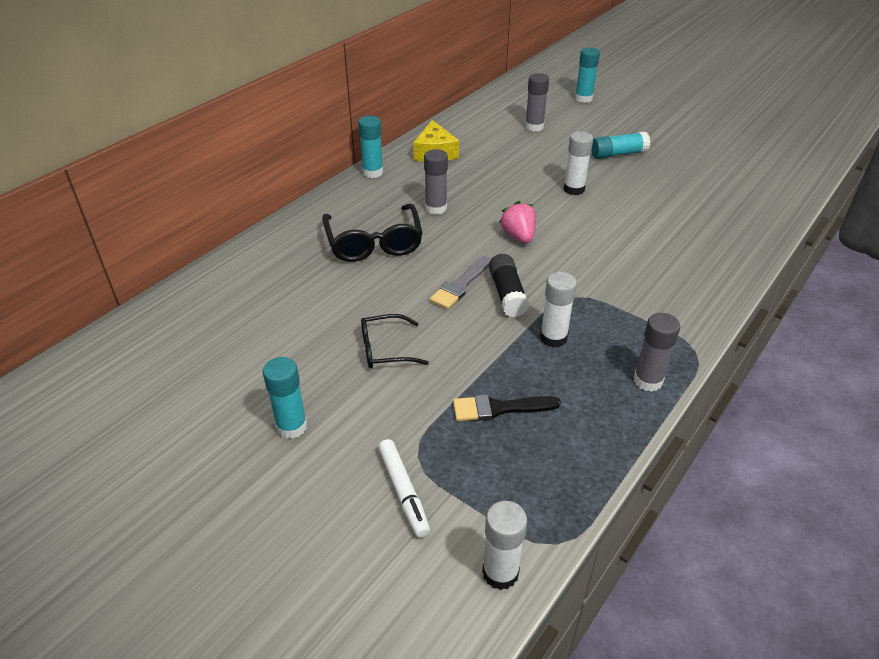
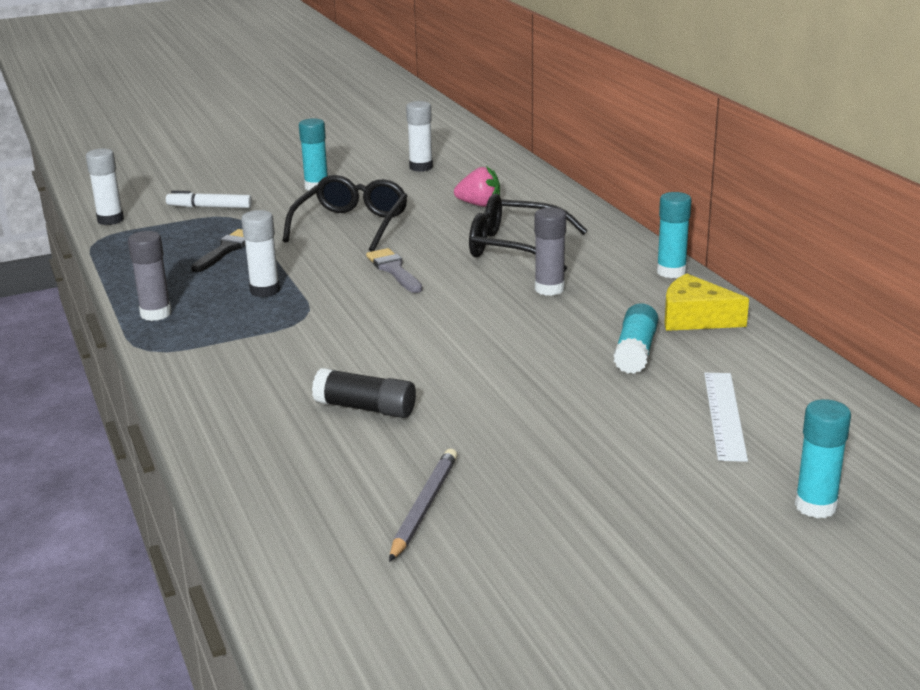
camera: 120 degrees right, 15 degrees down
black glasses [361,314,429,368] -> black glasses [283,175,408,252], size x1.64
black glue stick [489,254,529,317] -> black glue stick moved to [312,368,416,418]
pink strawberry [499,201,536,243] -> pink strawberry moved to [454,166,500,207]
grey glue stick [525,73,549,131] -> white ruler [704,373,748,462]
white glue stick [563,131,593,195] -> white glue stick moved to [406,101,433,172]
turquoise glue stick [591,131,650,159] -> turquoise glue stick moved to [613,303,659,374]
none -> grey pencil [389,449,457,562]

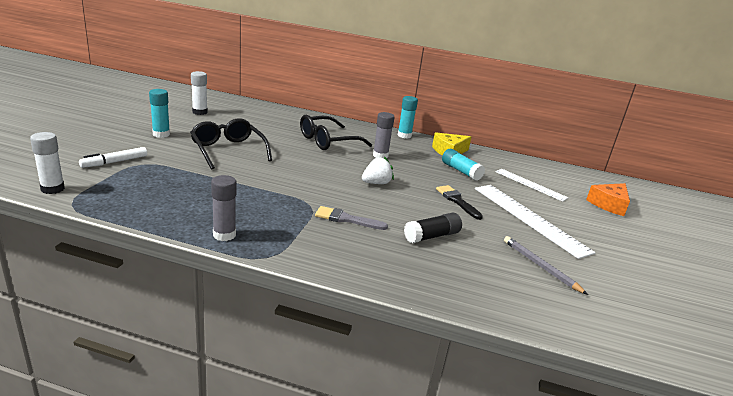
camera: 55 degrees left, 0 degrees up
black brush [191,229,246,272] -> black brush moved to [436,185,483,220]
white glue stick [241,210,280,297] -> none
grey brush [366,248,422,293] -> grey brush moved to [315,206,388,230]
pink strawberry [454,166,500,207] -> none
turquoise glue stick [795,399,851,518] -> orange cheese [586,183,630,216]
none -> white strawberry [362,156,394,184]
none -> white ruler [475,185,595,259]

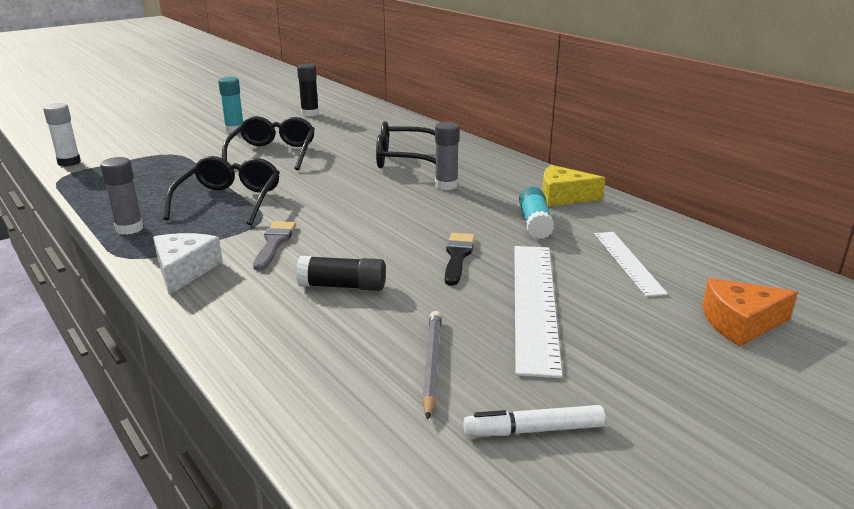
camera: 40 degrees right, 0 degrees up
white marker [79,147,147,168] -> white marker moved to [463,405,606,436]
white glue stick [191,71,208,115] -> black glue stick [297,64,319,117]
grey brush [315,206,388,230] -> grey brush turned 45 degrees clockwise [253,221,296,271]
white strawberry [362,156,394,184] -> none
turquoise glue stick [398,96,418,139] -> none
none -> white cheese [153,233,223,295]
none -> black glasses [163,156,280,225]

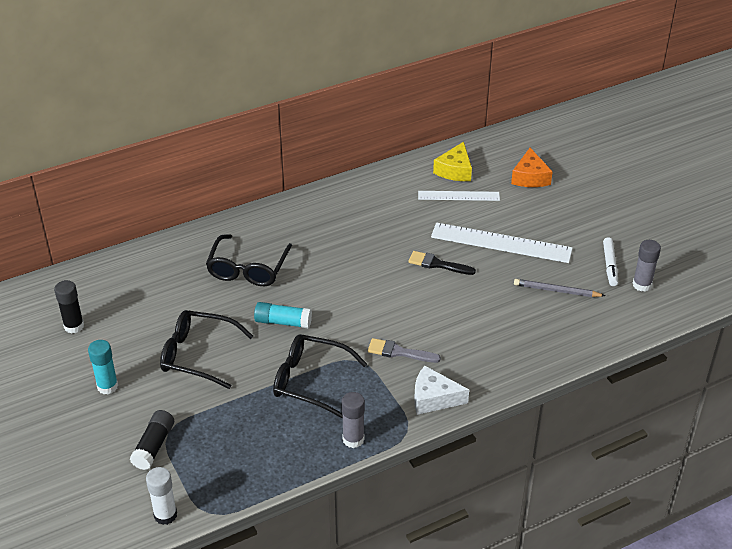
camera: 80 degrees left, 15 degrees up
black glue stick [296,256,386,291] -> black glue stick moved to [130,410,174,470]
grey glue stick [435,122,460,190] -> grey glue stick moved to [632,240,661,292]
turquoise glue stick [519,187,554,239] -> turquoise glue stick moved to [254,302,312,328]
yellow cheese [542,165,606,207] -> yellow cheese moved to [433,142,472,181]

